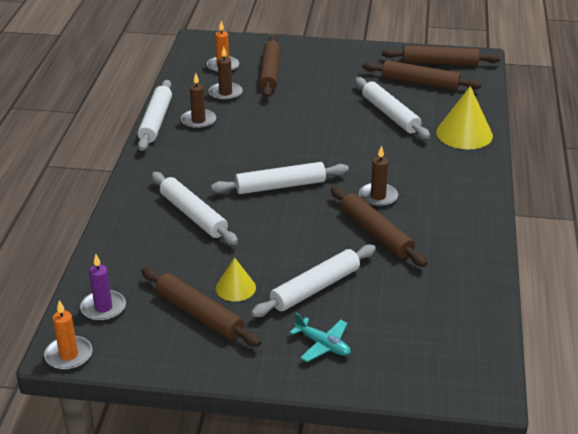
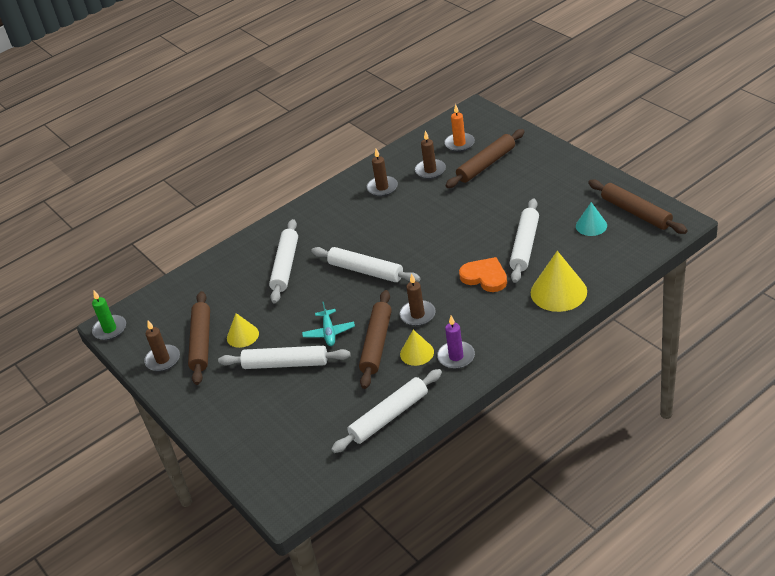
camera: 50 degrees right, 5 degrees up
orange candle [44,300,93,370] -> green candle [92,291,126,340]
purple candle [80,254,126,321] -> purple candle moved to [437,316,475,369]
white rolling pin [138,80,172,151] -> white rolling pin moved to [331,369,442,453]
turquoise plane [289,313,351,362] -> turquoise plane moved to [302,302,355,346]
brown rolling pin [362,60,482,90] -> turquoise cone [576,202,607,236]
none -> brown candle [144,321,180,372]
none -> yellow cone [400,330,434,366]
none -> orange heart [459,257,507,292]

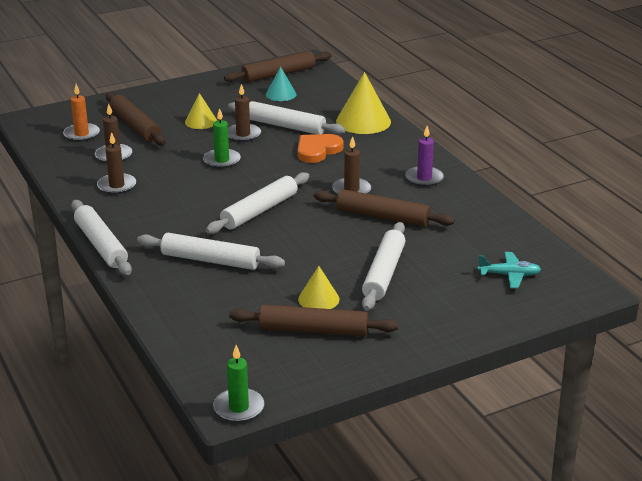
camera: 85 degrees left, 10 degrees down
brown candle [144,321,180,372] -> brown candle moved to [228,84,261,142]
turquoise plane [302,302,355,346] -> turquoise plane moved to [478,252,541,288]
white rolling pin [331,369,442,453] -> white rolling pin moved to [71,200,132,275]
yellow cone [400,330,434,366] -> yellow cone moved to [185,93,217,129]
none -> green candle [203,108,241,169]

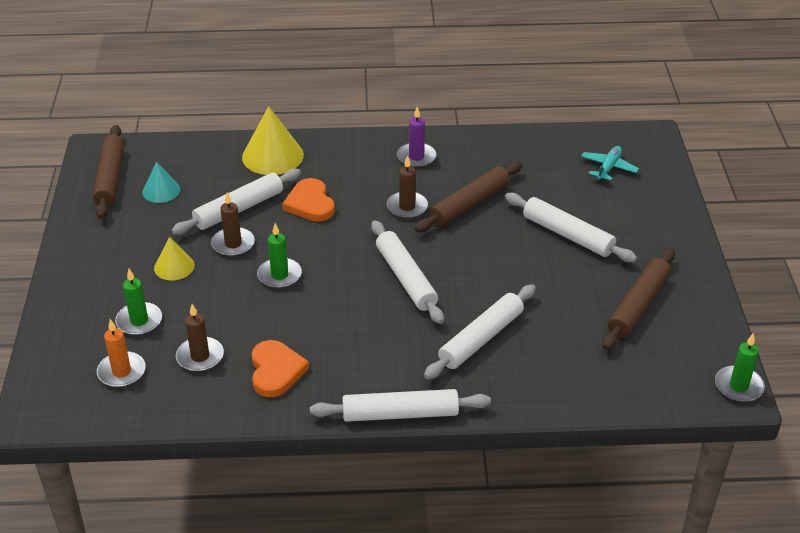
camera: 65 degrees left, 10 degrees up
brown candle [97,132,136,195] -> orange heart [252,340,309,397]
brown rolling pin [106,92,166,146] -> green candle [115,269,162,336]
yellow cone [298,266,339,309] -> none

